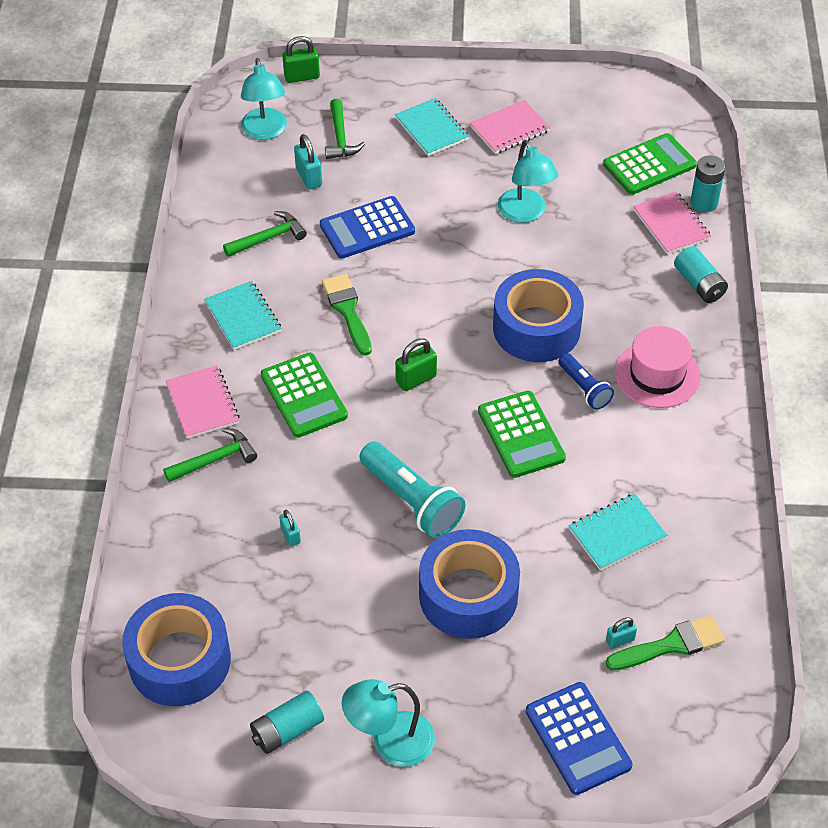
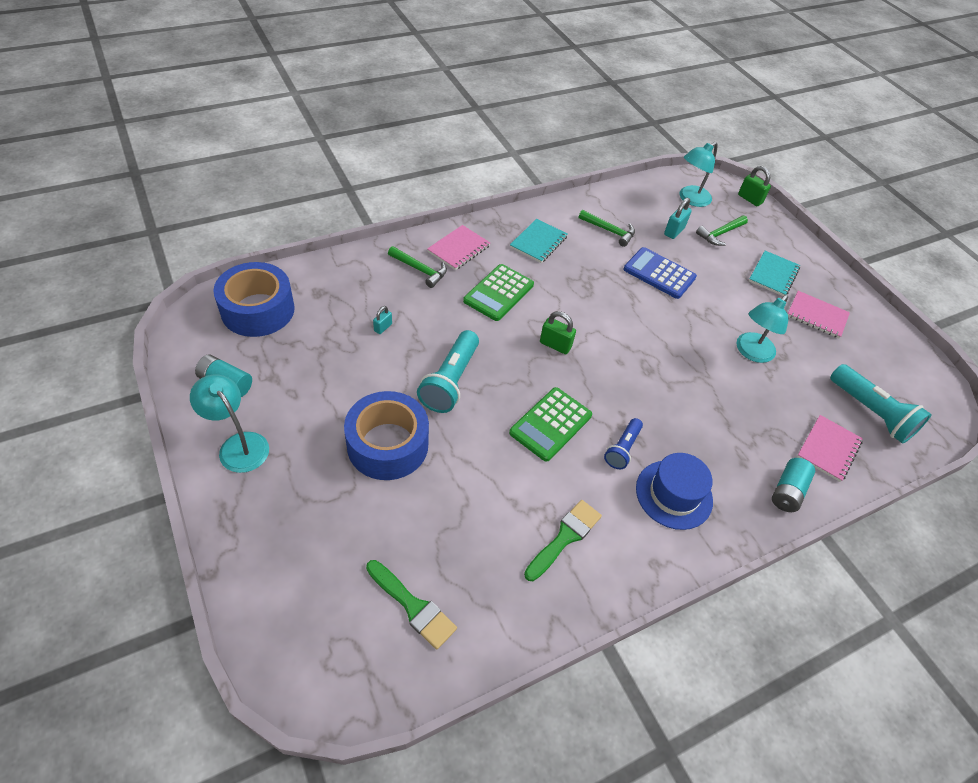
camera: 55 degrees right, 0 degrees up
green brush [322,274,372,356] -> green brush moved to [524,500,602,581]
blue tape [493,269,584,362] -> none
blue calculator [526,682,633,795] -> none
turquoise notebook [569,494,667,571] -> none
green calculator [603,133,697,195] -> turquoise flashlight [830,364,932,444]
turquoise padlock [606,617,637,649] -> none
pink hat [615,326,700,408] -> blue hat [636,453,713,530]
turquoise battery [690,156,725,212] -> none

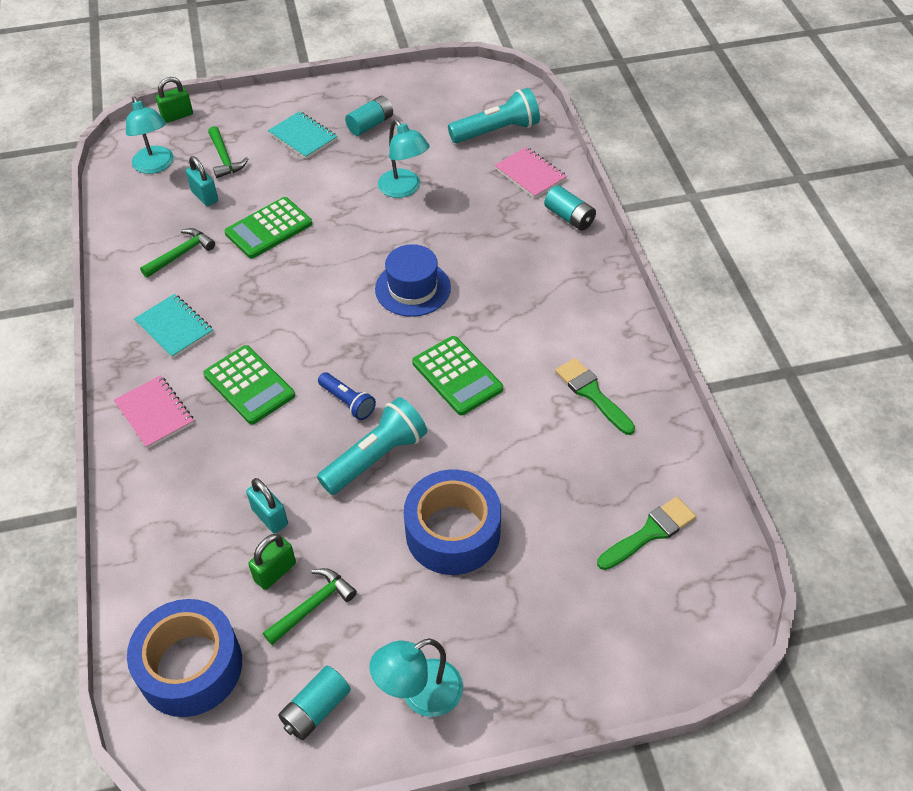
camera: 70 degrees left, 0 degrees up
turquoise padlock [373,306,392,334] -> turquoise padlock [246,478,288,533], size x1.61
green hammer [388,246,447,288] -> green hammer moved to [263,568,357,645]
turquoise flashlight [417,330,479,413] -> turquoise flashlight turned 75 degrees counterclockwise [317,397,427,495]
green padlock [540,311,576,354] -> green padlock moved to [248,534,296,590]
blue flashlight [604,418,643,469] -> blue flashlight moved to [318,372,376,420]
blue calculator [624,247,697,299] -> green calculator [225,197,312,259]
blue hat [636,453,713,530] -> blue hat moved to [375,244,451,317]
pink notebook [788,291,850,338] -> turquoise battery [345,96,393,136]

